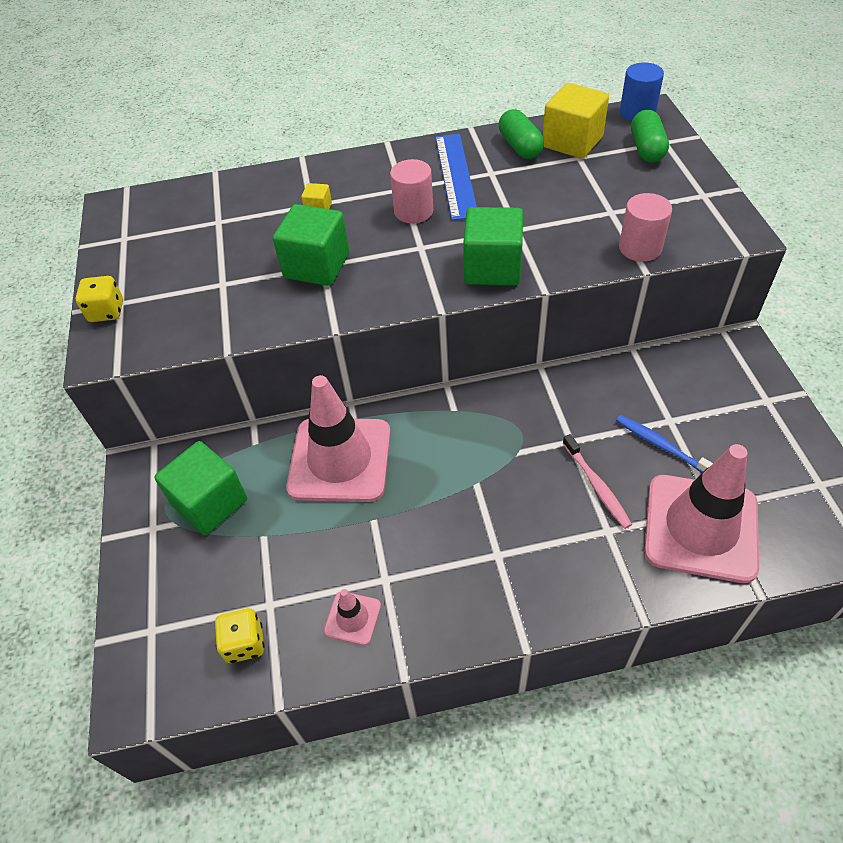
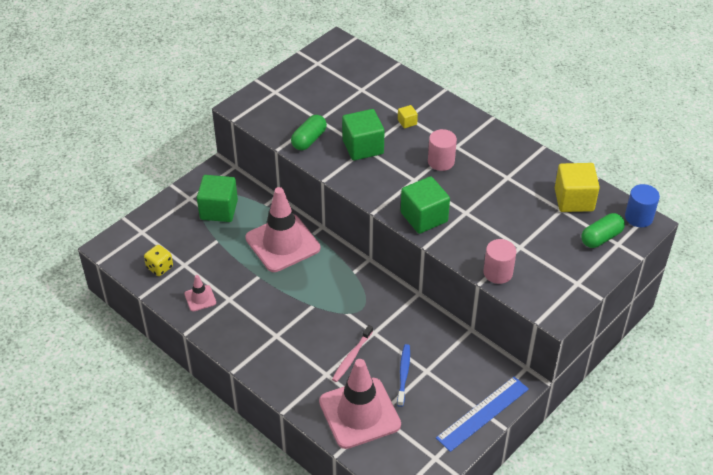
camera: 50 degrees right, 5 degrees down
yellow dice [76,276,123,322] -> none
blue ruler [435,134,477,221] -> blue ruler moved to [436,376,529,452]
green capsule [499,109,544,159] -> green capsule moved to [291,115,327,150]

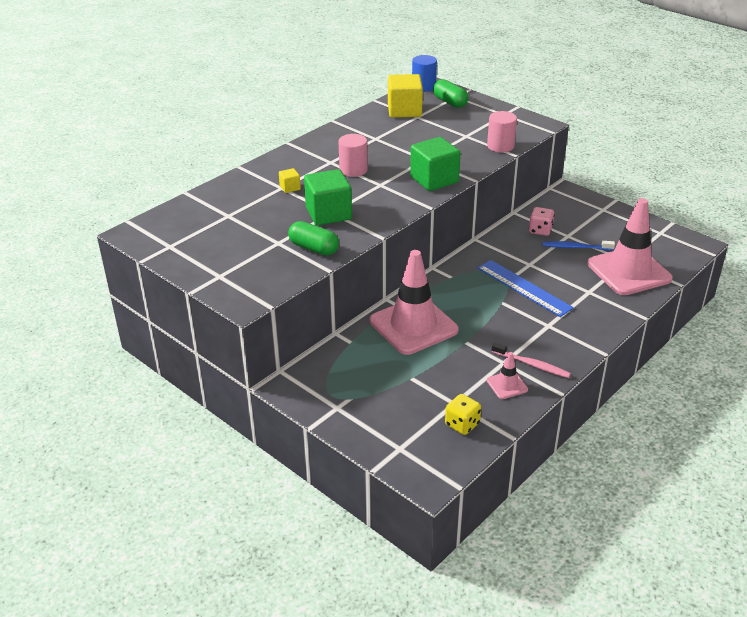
camera: 90 degrees left, 10 degrees down
green cube [197,175,238,222] -> none
pink toothbrush [332,325,373,382] -> pink toothbrush moved to [492,342,571,378]
blue ruler [436,376,529,452] -> blue ruler moved to [478,260,574,317]
none -> pink dice [529,207,555,236]

